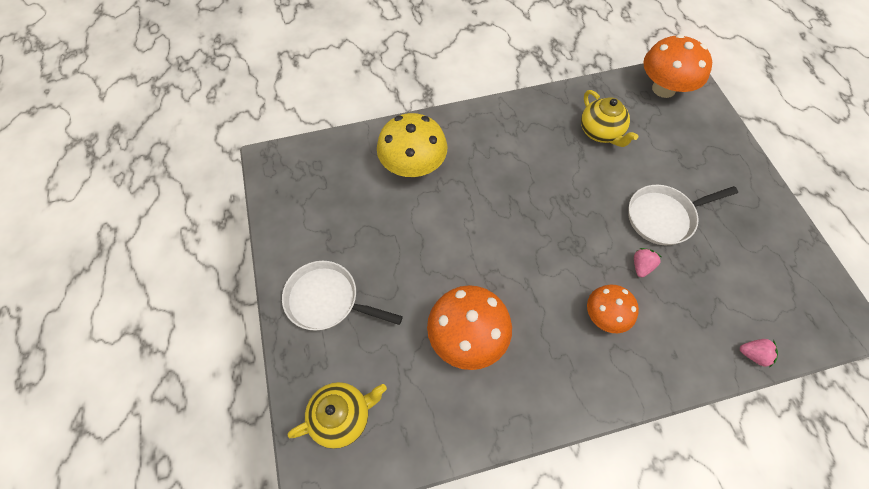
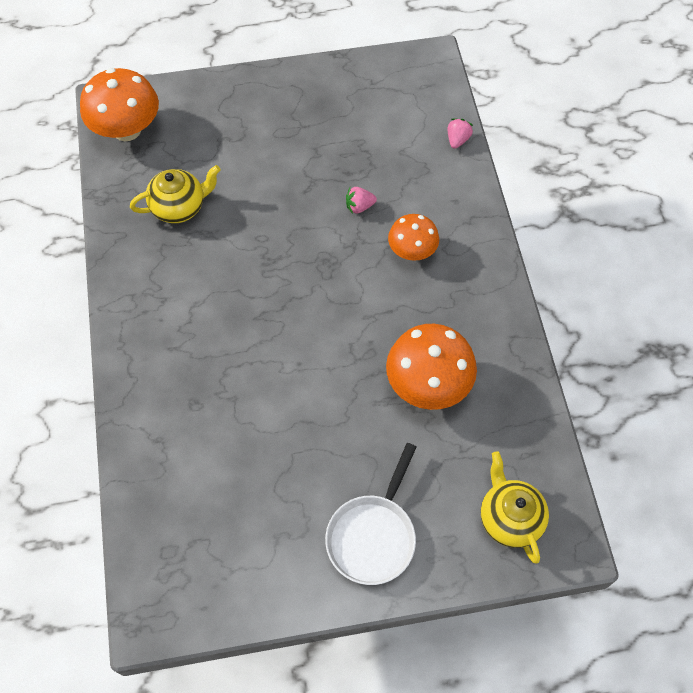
camera: 85 degrees left, 0 degrees up
yellow mushroom [377,113,447,177] -> none
white pan [628,185,738,245] -> none
pink strawberry [634,248,662,277] -> pink strawberry turned 45 degrees counterclockwise [346,187,377,214]

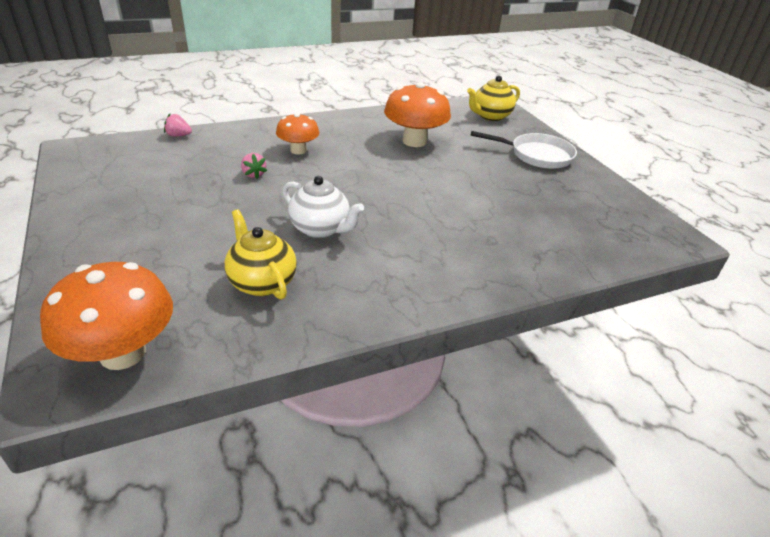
camera: 105 degrees left, 25 degrees down
none -> white teapot [282,176,364,238]

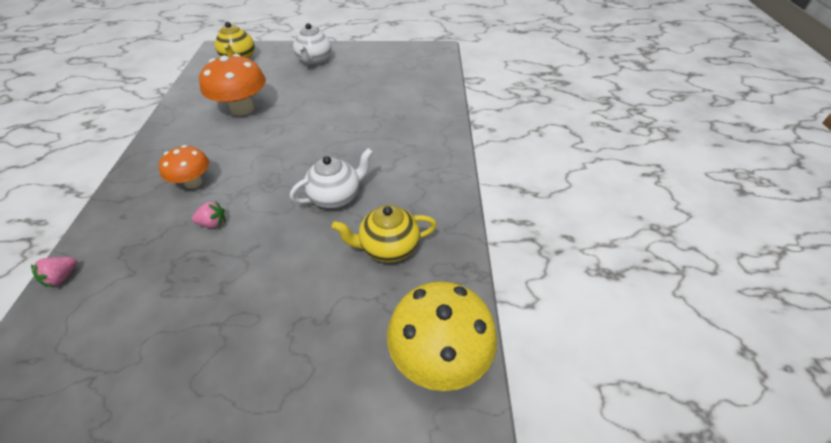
camera: 65 degrees left, 10 degrees up
orange mushroom [40,262,173,370] -> yellow mushroom [387,281,497,391]
white pan [470,131,577,169] -> white teapot [293,23,331,65]

